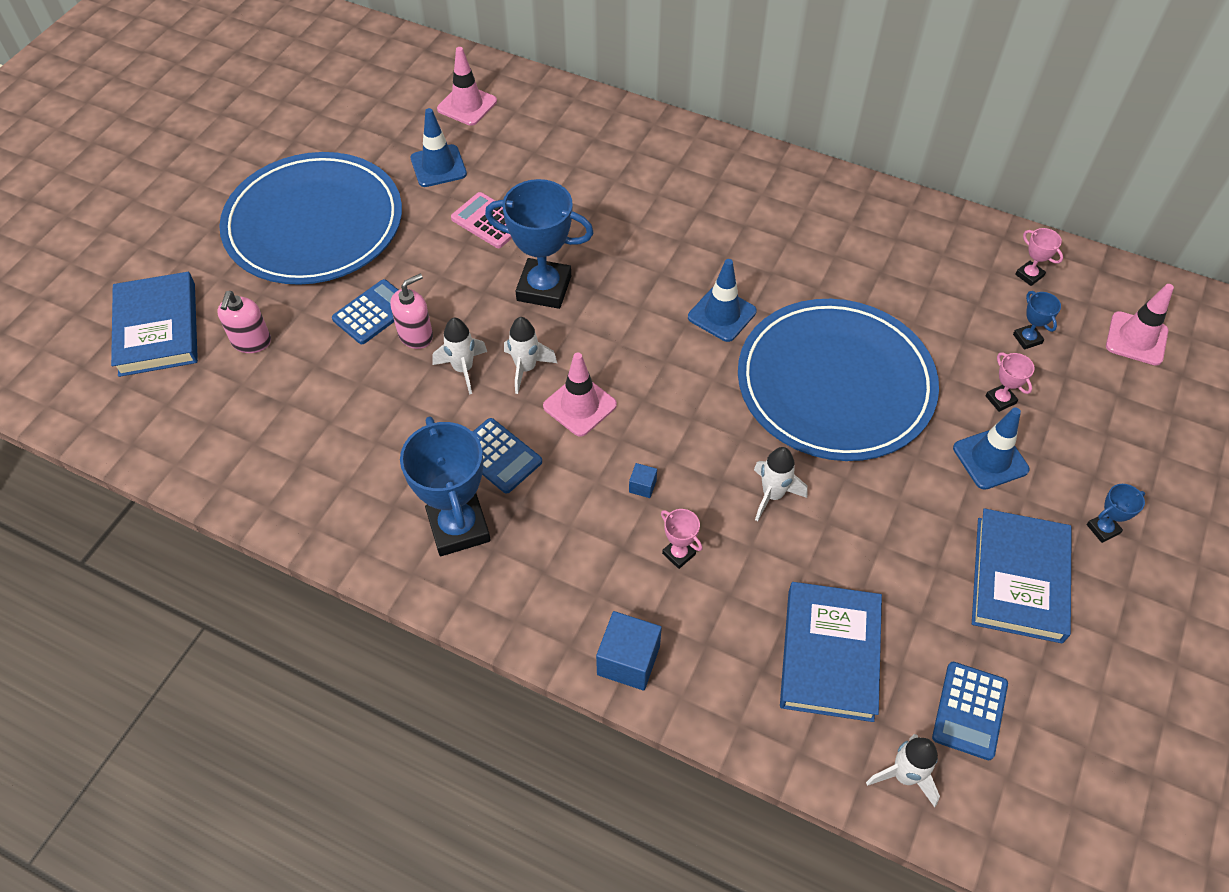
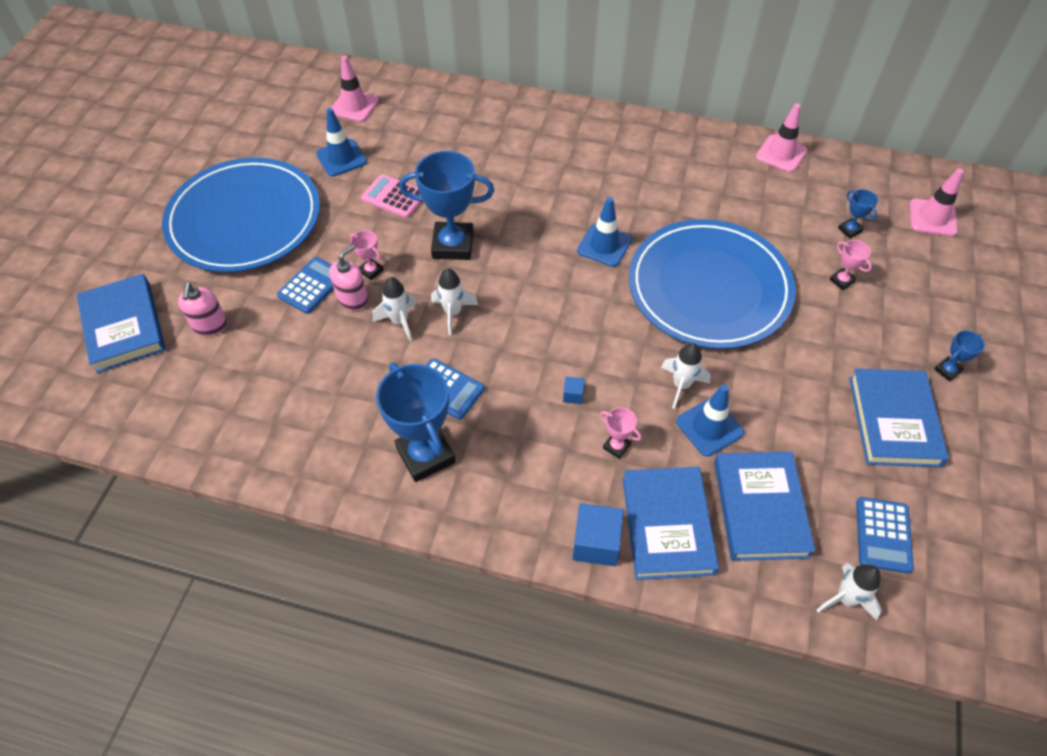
camera: 10 degrees left, 0 degrees up
pink traffic cone [543,352,617,437] -> pink traffic cone moved to [756,104,807,172]
blue traffic cone [953,407,1030,490] -> blue traffic cone moved to [676,384,744,457]
pink trophy [1015,228,1063,286] -> pink trophy moved to [350,230,384,280]
none -> blue book [622,467,719,580]

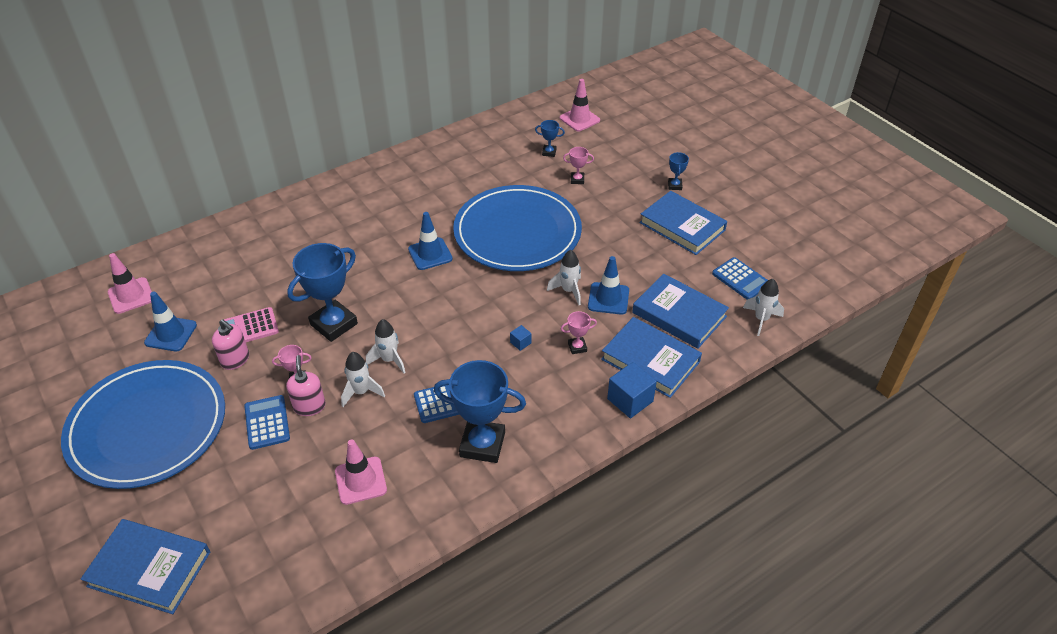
camera: 50 degrees left, 10 degrees down
pink soap dispenser [178,282,227,336] -> pink soap dispenser moved to [212,319,249,370]
pink traffic cone [756,104,807,172] -> pink traffic cone moved to [335,439,387,505]

